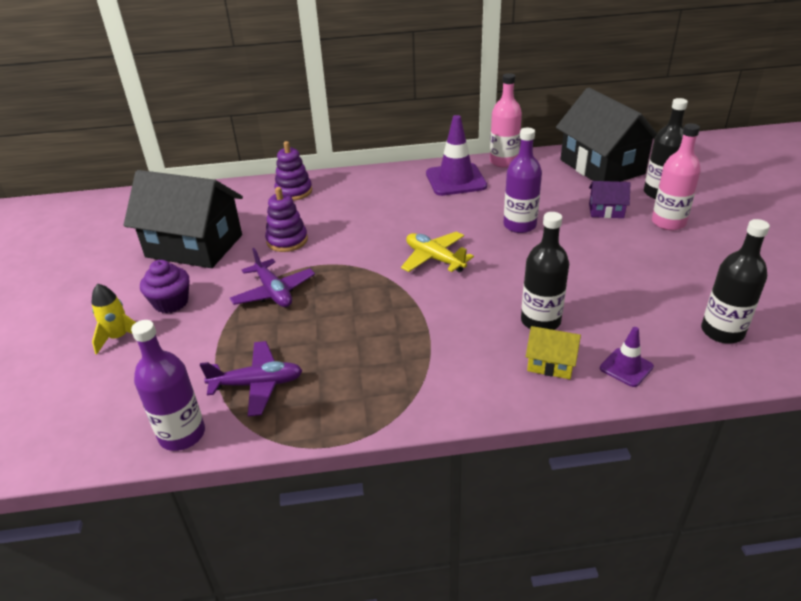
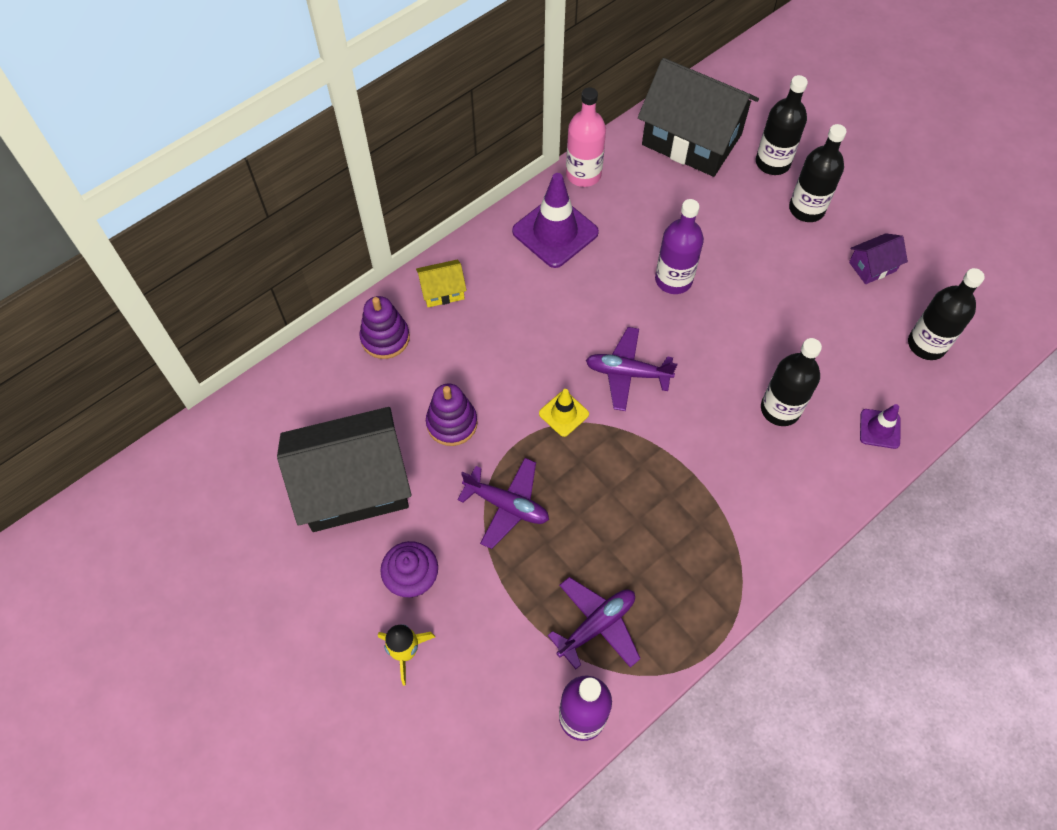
camera: 35 degrees left, 25 degrees up
yellow plane [401,231,474,272] -> purple plane [586,327,677,411]
yellow house [526,326,581,379] -> yellow house moved to [416,260,467,307]
purple house [589,181,630,218] -> purple house moved to [849,233,908,284]
pink bottle [652,123,701,230] -> black bottle [789,124,846,222]
none -> yellow traffic cone [539,389,589,437]

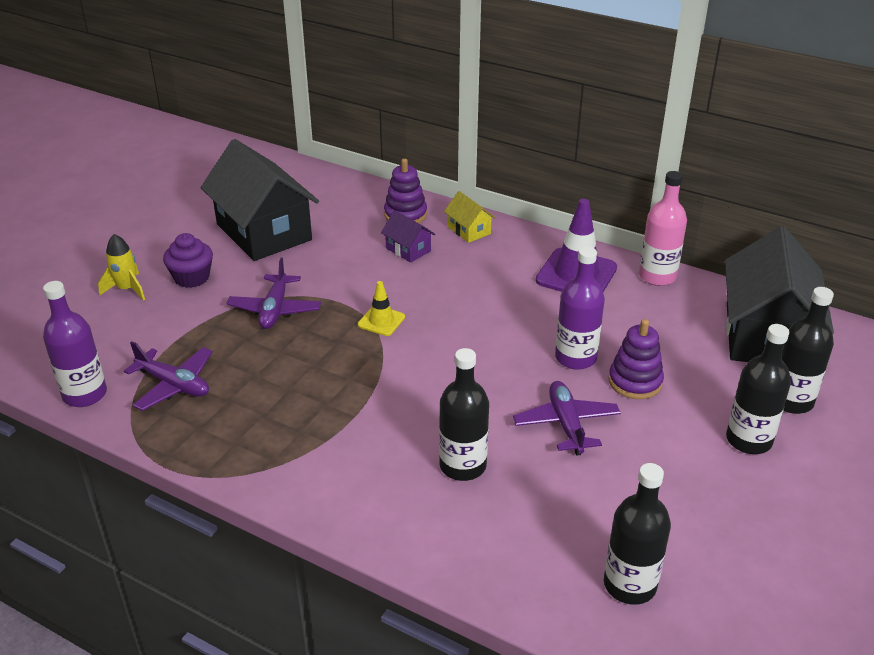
camera: 70 degrees right, 25 degrees down
purple stacking toy [426,383,478,446] -> purple stacking toy moved to [608,319,664,399]
purple plane [586,327,677,411] -> purple plane moved to [513,381,621,456]
purple house [849,233,908,284] -> purple house moved to [381,210,435,263]
purple traffic cone [860,404,901,449] -> none

